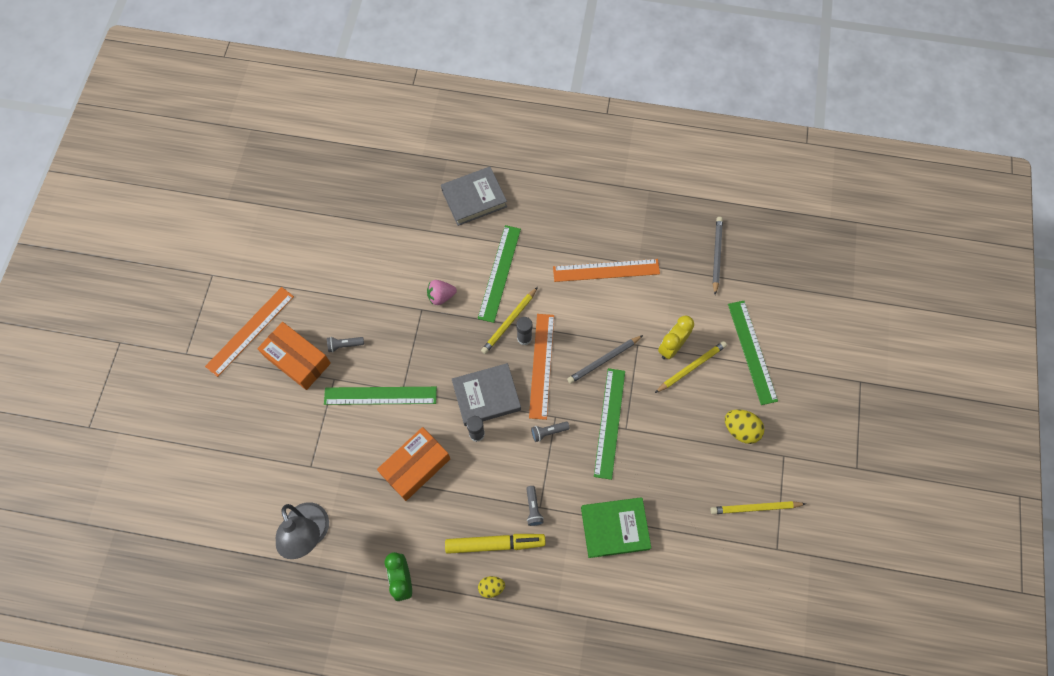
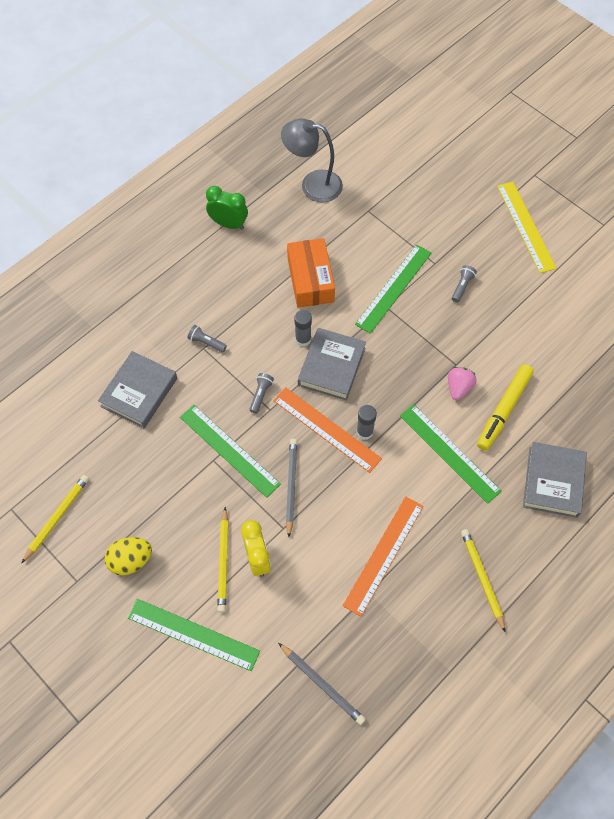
camera: 125 degrees right, 5 degrees down
orange ruler [205,287,294,377] -> yellow ruler [497,182,556,273]
orange box [257,322,331,390] -> none
yellow marker [445,534,546,554] -> yellow marker moved to [477,364,534,451]
yellow egg [478,576,505,598] -> none
yellow pencil [481,287,538,354] -> yellow pencil moved to [461,529,506,633]
green book [581,497,651,558] -> grey book [98,351,177,428]

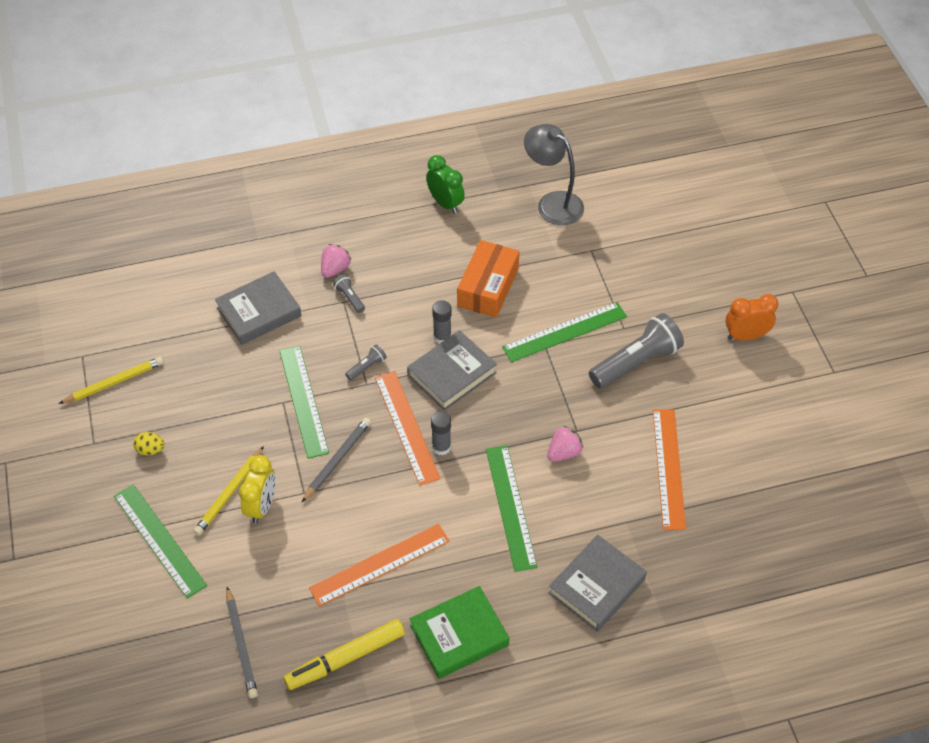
camera: 30 degrees right, 10 degrees down
yellow egg [105,537,152,575] -> yellow egg [133,432,165,456], size x0.63
grey flashlight [452,265,477,302] -> grey flashlight [589,313,684,388], size x2.24
yellow pencil [461,529,506,633] -> green book [410,586,509,679]
yellow marker [477,364,534,451] -> yellow marker moved to [284,619,405,690]
yellow ruler [497,182,556,273] -> orange clock [725,294,778,341]
none -> pink strawberry [321,244,351,278]
none -> orange ruler [653,409,686,530]

